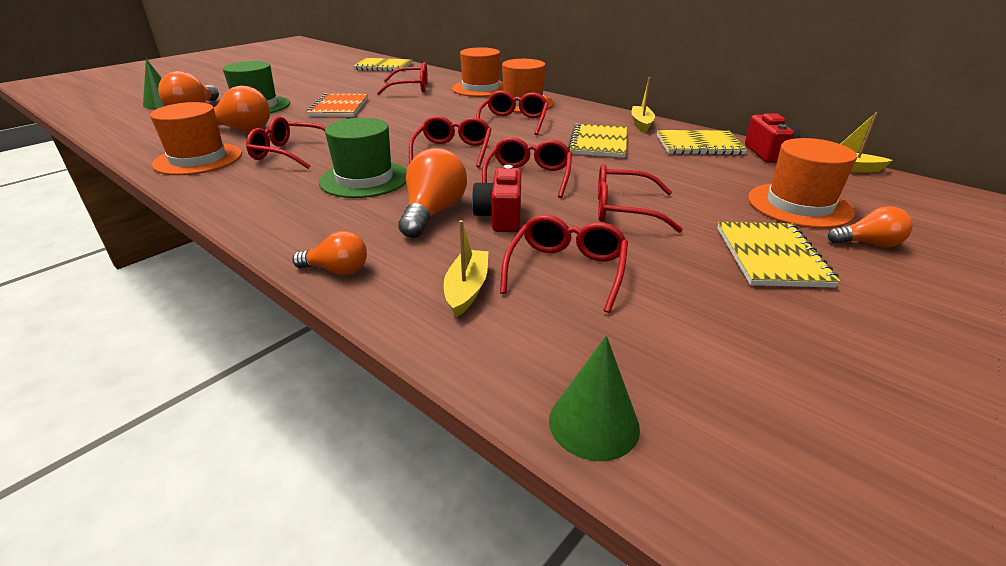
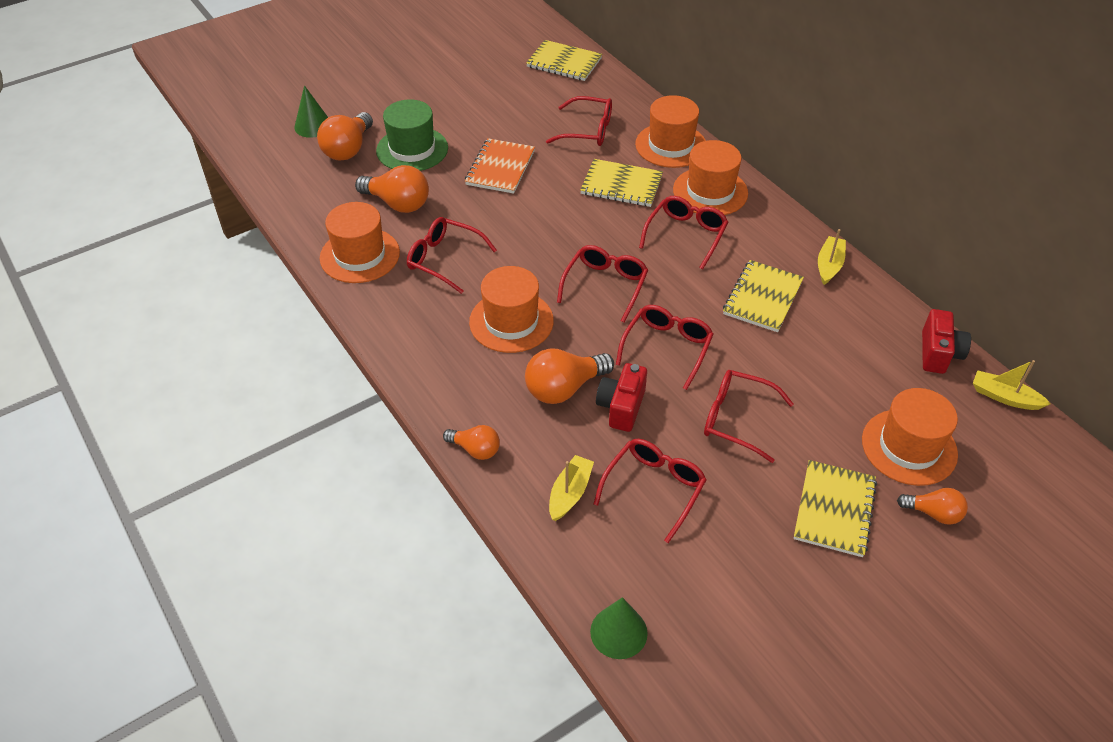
camera: 15 degrees right, 15 degrees up
green hat [319,118,407,198] -> orange hat [469,266,554,353]
orange light bulb [398,148,467,238] -> orange light bulb turned 150 degrees counterclockwise [525,348,614,404]
yellow notebook [657,130,747,155] -> yellow notebook moved to [580,159,663,207]

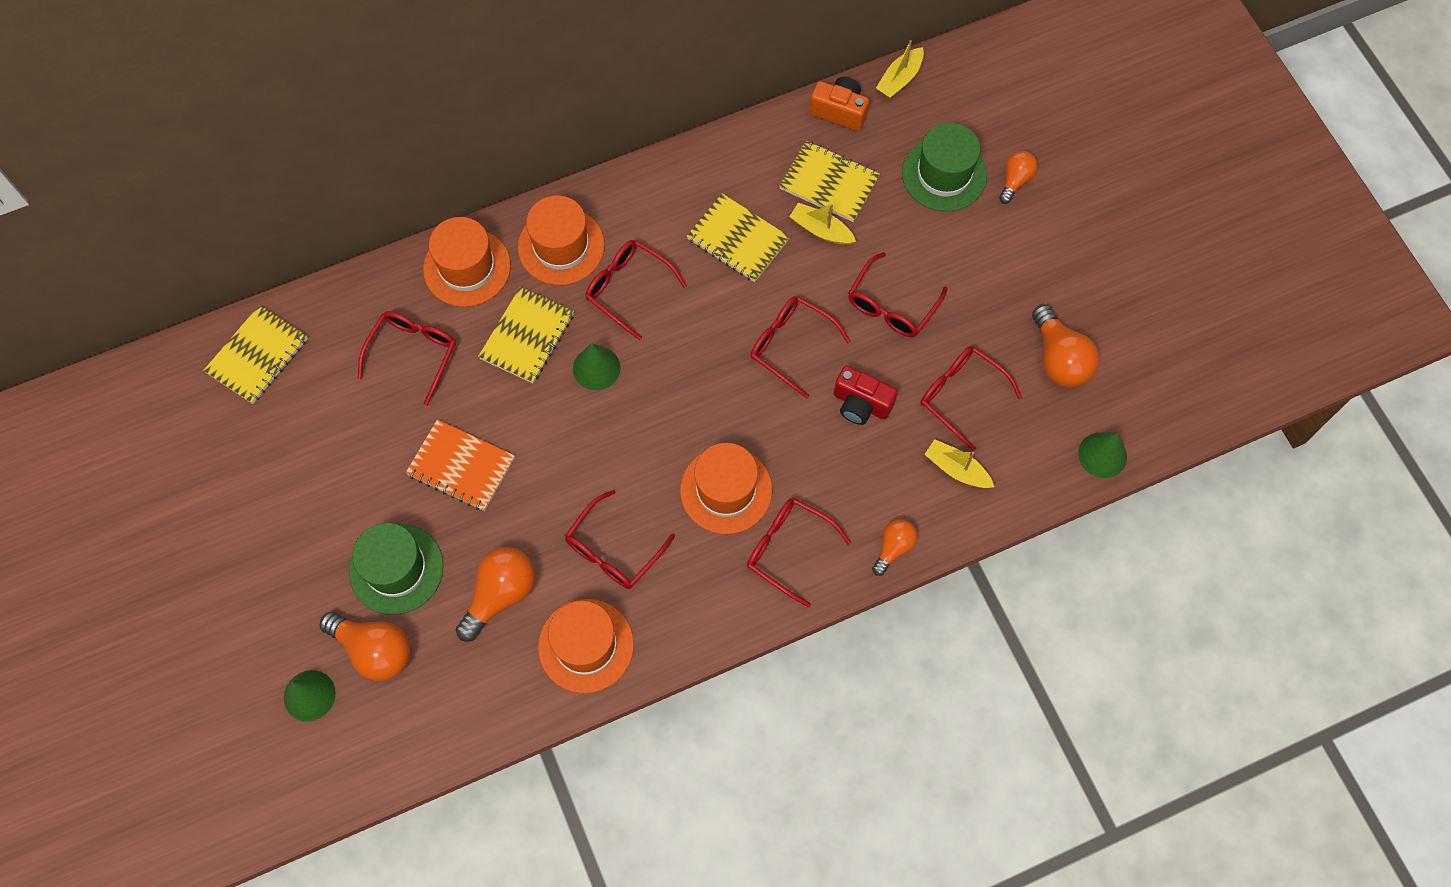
camera: 80 degrees left, 20 degrees up
orange light bulb [525,348,614,404] -> orange light bulb moved to [1032,304,1099,387]
red glasses [557,245,648,322] -> red glasses moved to [747,498,851,608]
yellow notebook [794,460,877,557] -> yellow notebook moved to [779,141,880,222]
yellow boat [818,229,846,285] -> yellow boat moved to [789,203,856,245]
orange hat [862,388,958,486] -> green hat [902,122,987,212]
red camera [922,309,971,374] -> orange camera [810,77,869,131]
none -> green cone [573,343,621,390]

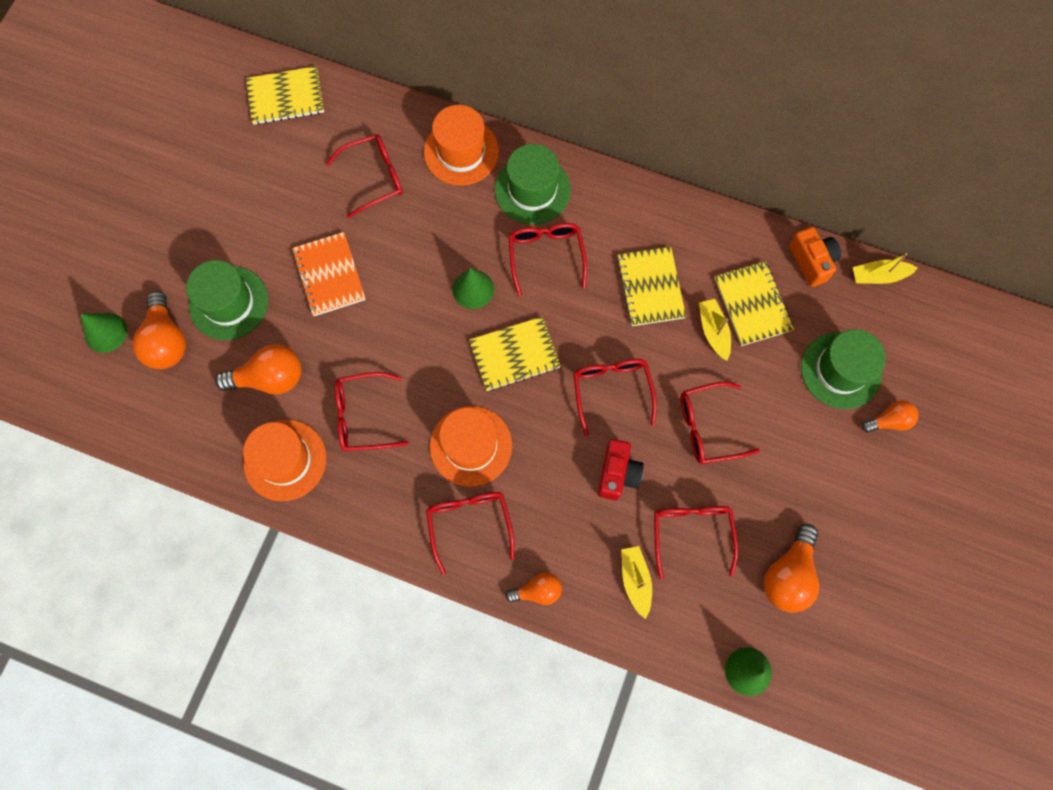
camera: 45 degrees right, 5 degrees up
yellow notebook [478,287,574,384] -> yellow notebook moved to [469,316,561,391]
orange hat [518,195,605,285] -> green hat [495,144,571,225]
red camera [834,365,898,425] -> red camera turned 150 degrees counterclockwise [598,439,644,500]

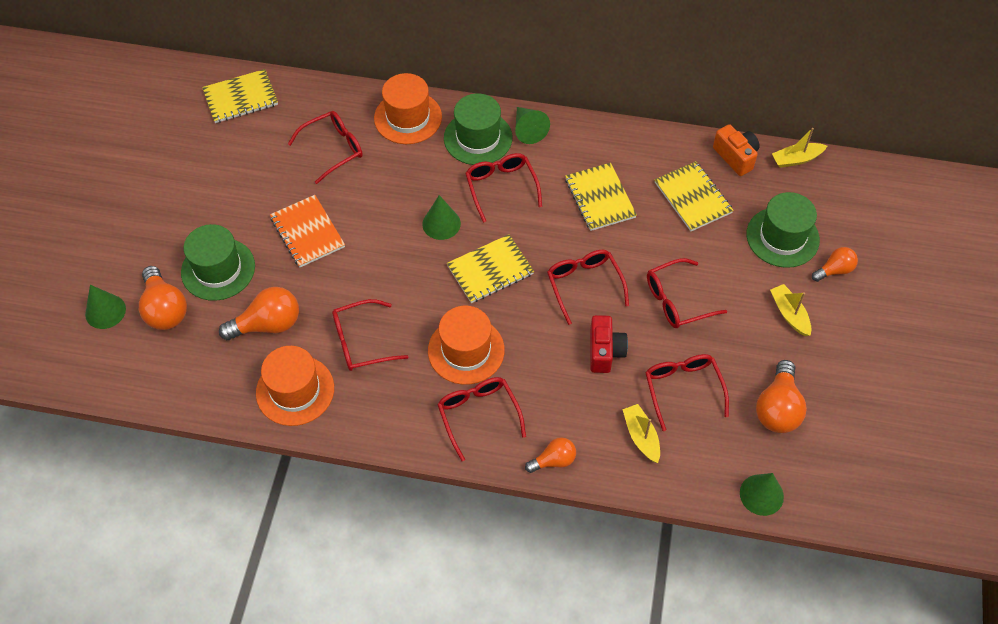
camera: 10 degrees left, 15 degrees down
yellow boat [699,299,731,361] -> yellow boat moved to [770,284,812,336]
none -> green cone [515,107,550,144]

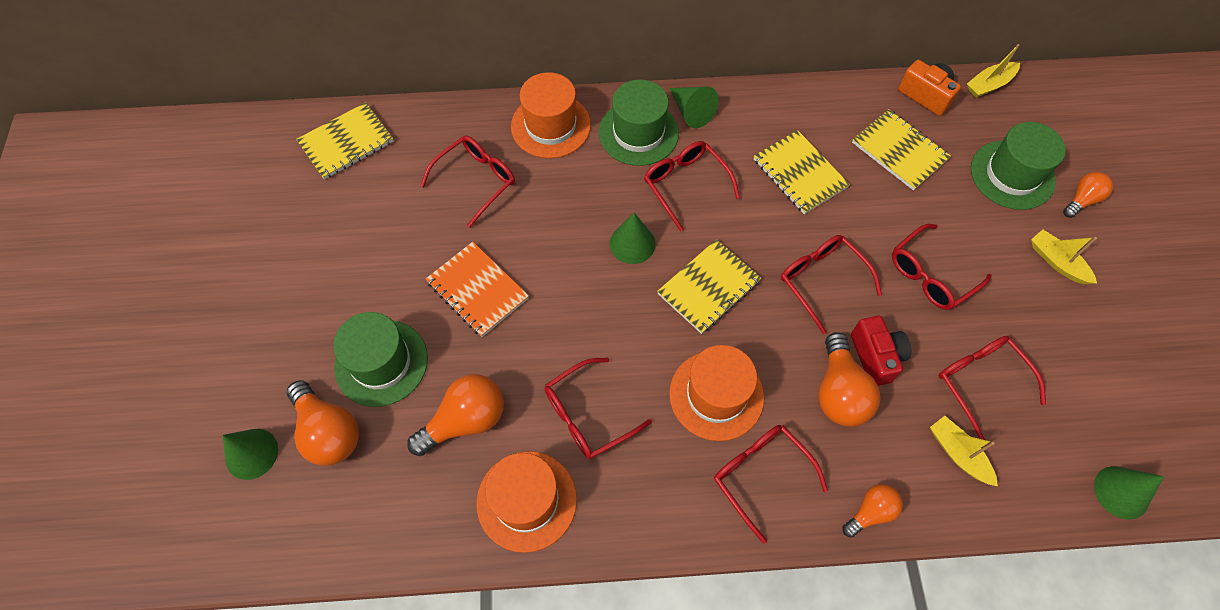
camera: 15 degrees left, 5 degrees up
orange light bulb [756,360,807,433] -> orange light bulb moved to [818,332,881,427]

